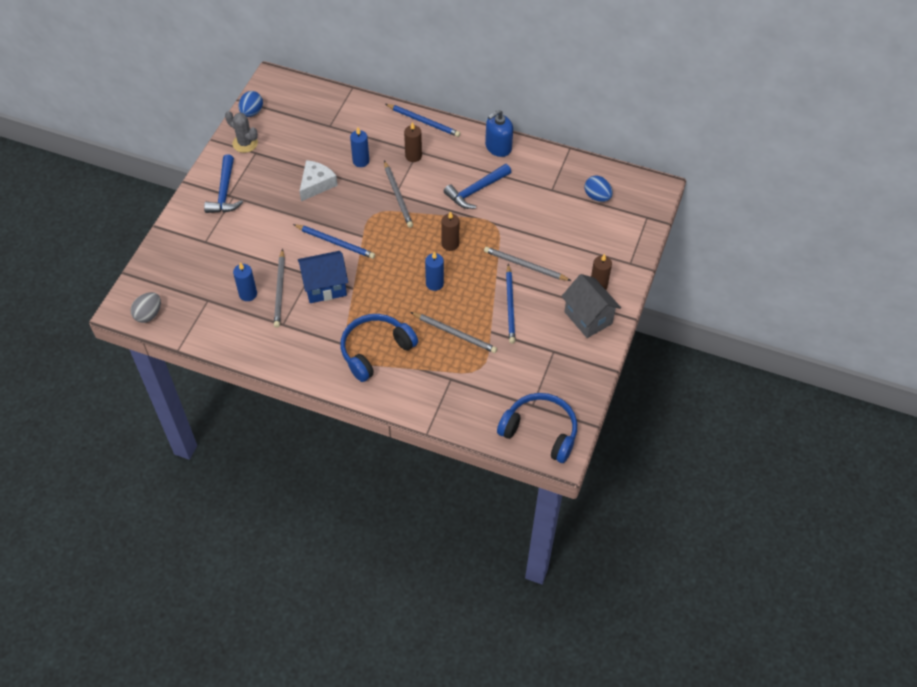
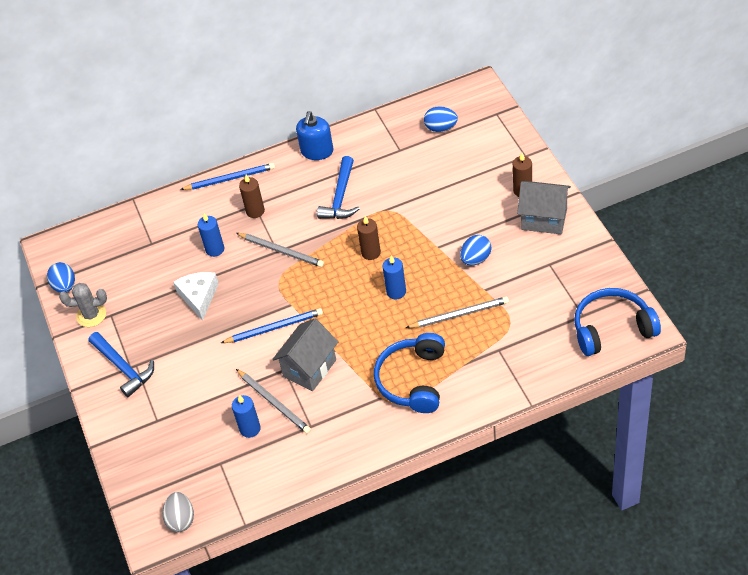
camera: 35 degrees left, 5 degrees down
blue house [298,251,348,303] -> grey house [273,319,338,391]
grey pencil [484,247,571,281] -> none
blue pencil [506,264,515,344] -> blue egg [460,235,491,266]

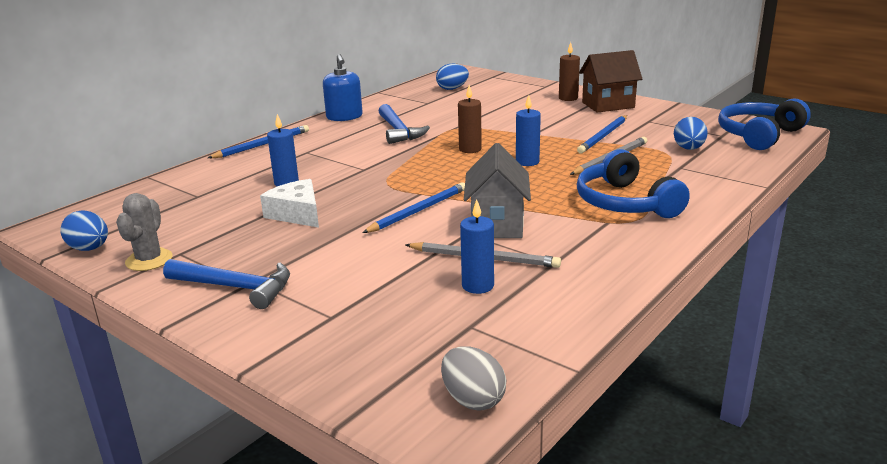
camera: 35 degrees left, 25 degrees down
grey cactus [59,283,107,327] -> grey cactus turned 45 degrees counterclockwise [116,193,173,271]
grey pencil [236,233,324,267] -> none
brown candle [239,175,265,218] -> none
blue egg [460,235,491,266] -> blue egg moved to [674,117,708,150]
grey house [517,181,571,234] -> brown house [579,50,642,113]
none -> blue pencil [577,115,627,154]

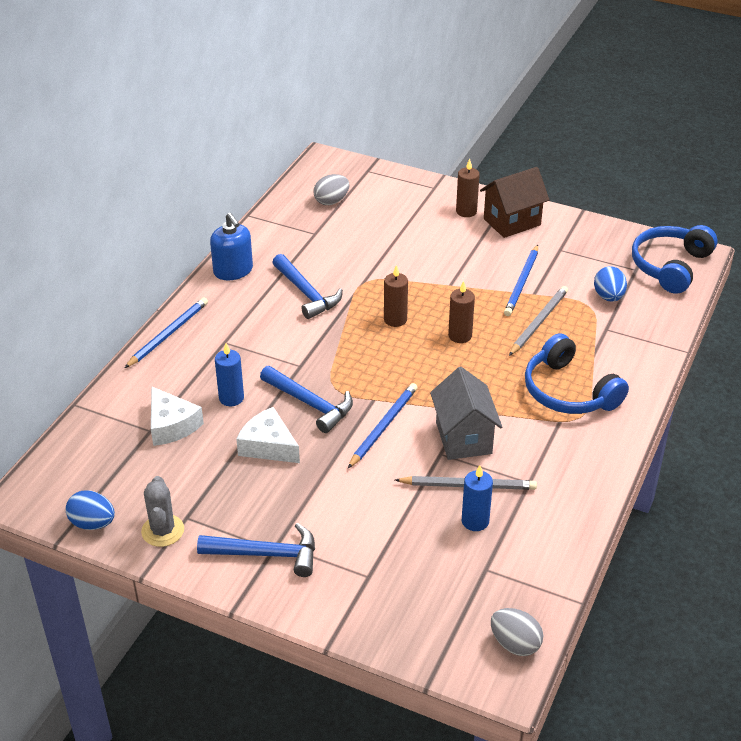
camera: 15 degrees left, 15 degrees up
blue egg [436,64,469,90] -> grey egg [313,174,349,205]
blue candle [516,95,541,166] -> brown candle [448,281,475,343]
none -> white cheese [151,386,204,446]
none -> blue hammer [260,366,353,433]

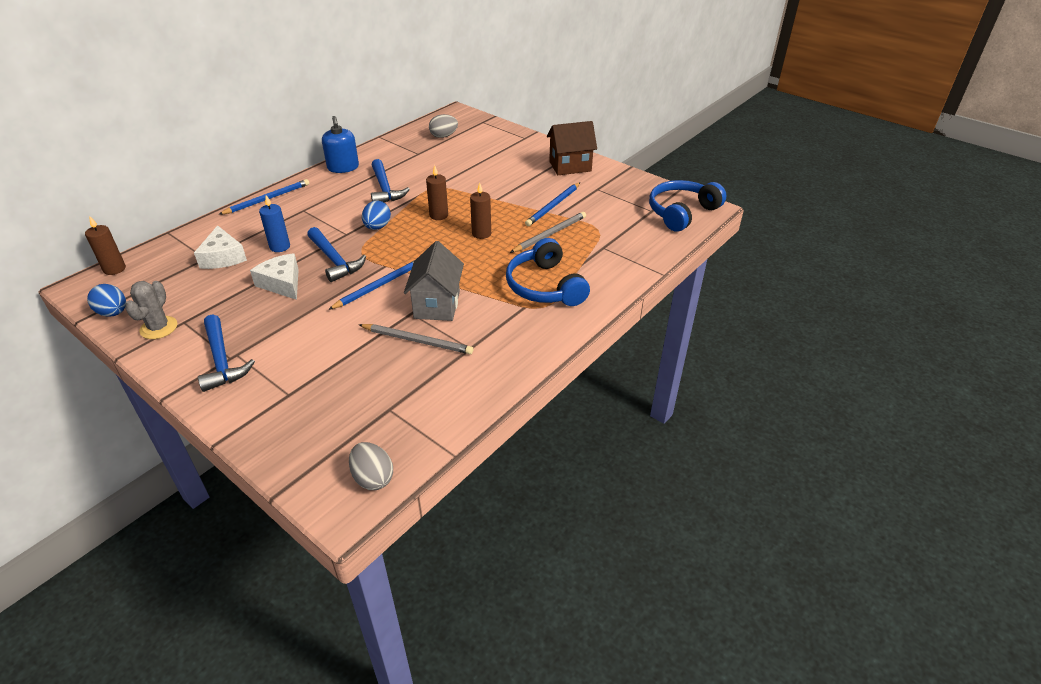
camera: 15 degrees right, 0 degrees up
blue hammer [197,523,315,577] -> blue hammer turned 45 degrees clockwise [198,314,255,392]
brown candle [456,159,480,217] -> brown candle moved to [85,216,126,275]
blue candle [462,465,493,531] -> none
blue egg [594,266,627,302] -> blue egg moved to [362,201,391,230]

